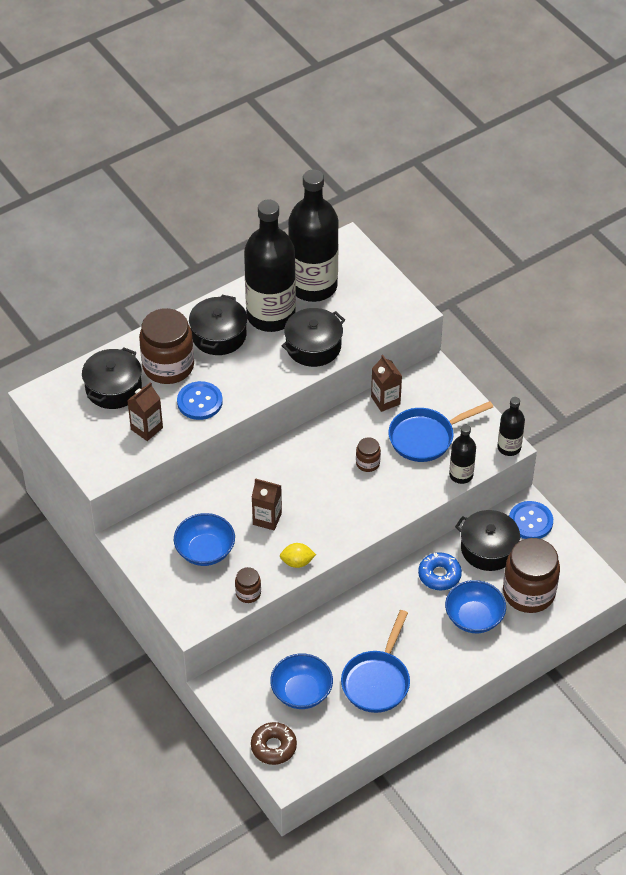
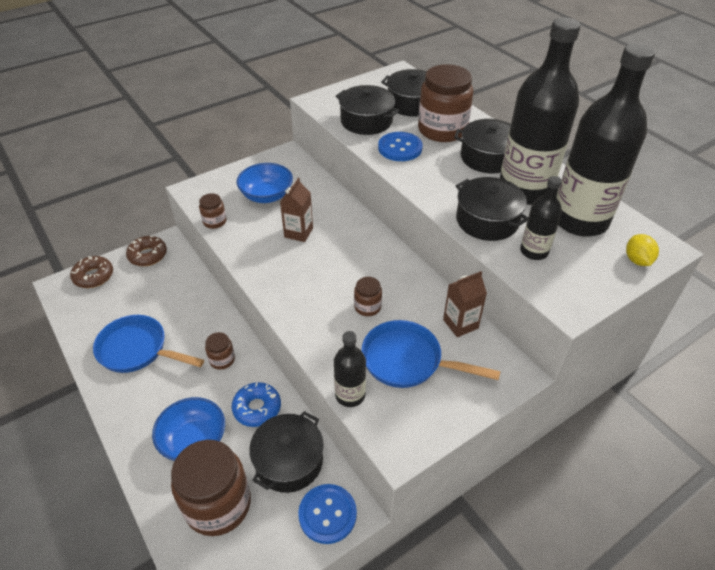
camera: 90 degrees right, 5 degrees down
brown carton [127,382,163,441] -> black pot [336,85,399,135]
blue bowl [270,654,333,709] -> none
yellow lemon [280,543,316,568] -> yellow lemon moved to [626,234,659,266]
blue pan [388,401,493,462] -> blue pan turned 45 degrees counterclockwise [361,320,501,388]
black bottle [497,397,525,456] -> black bottle moved to [520,176,562,260]
none -> brown donut [126,236,167,266]
none -> brown jar [205,332,235,370]

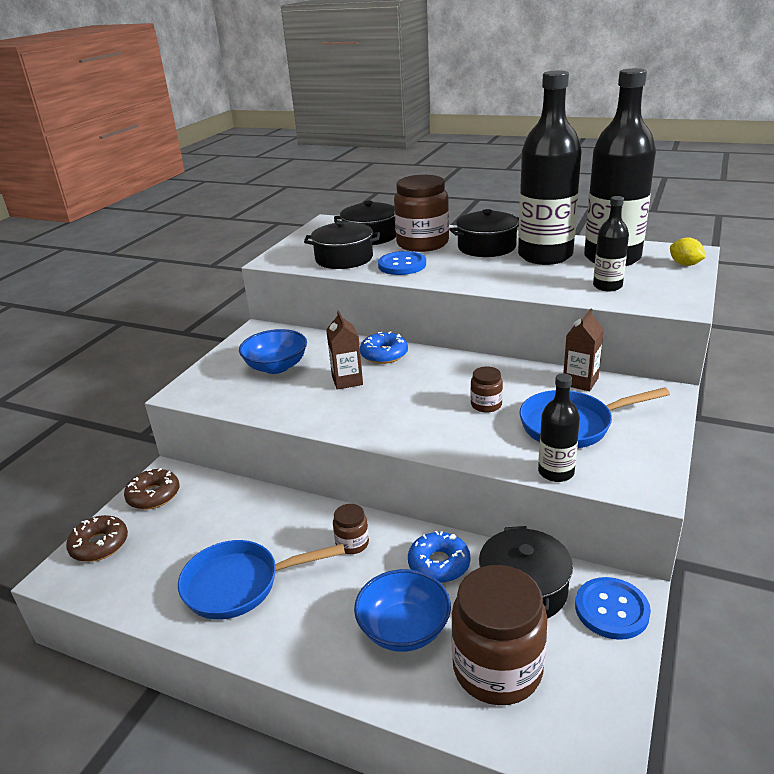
camera: 30 degrees left, 15 degrees down
brown jar [199,193,226,229] -> none
black pot [456,177,528,241] -> none
none -> blue donut [360,331,408,364]

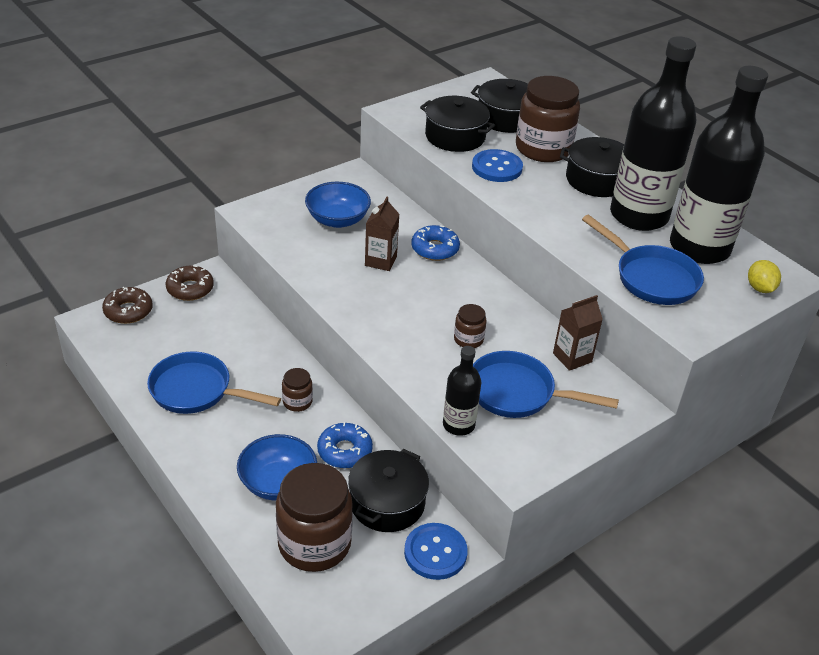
camera: 25 degrees right, 10 degrees up
black bottle [593,196,629,291] -> blue pan [582,215,704,305]

